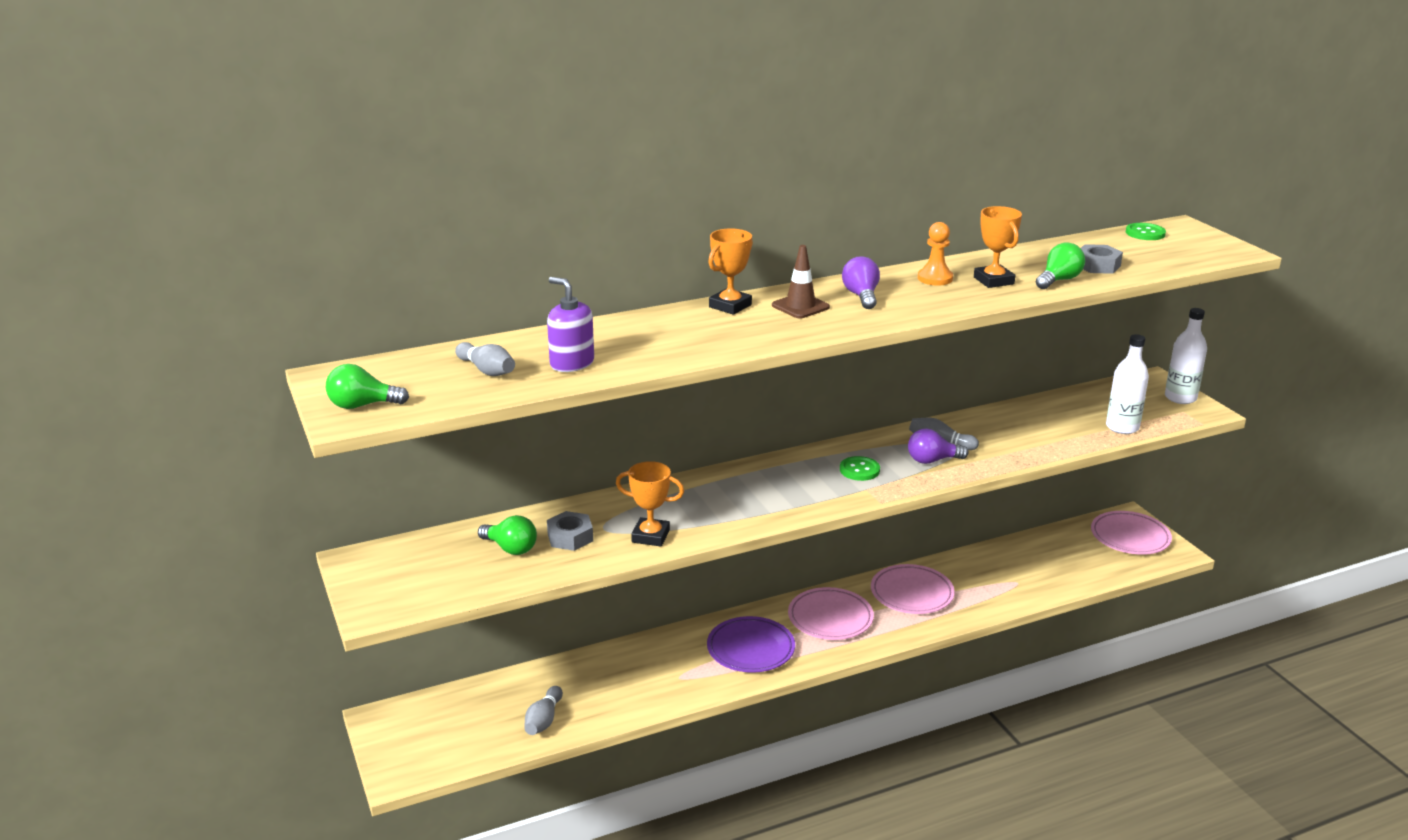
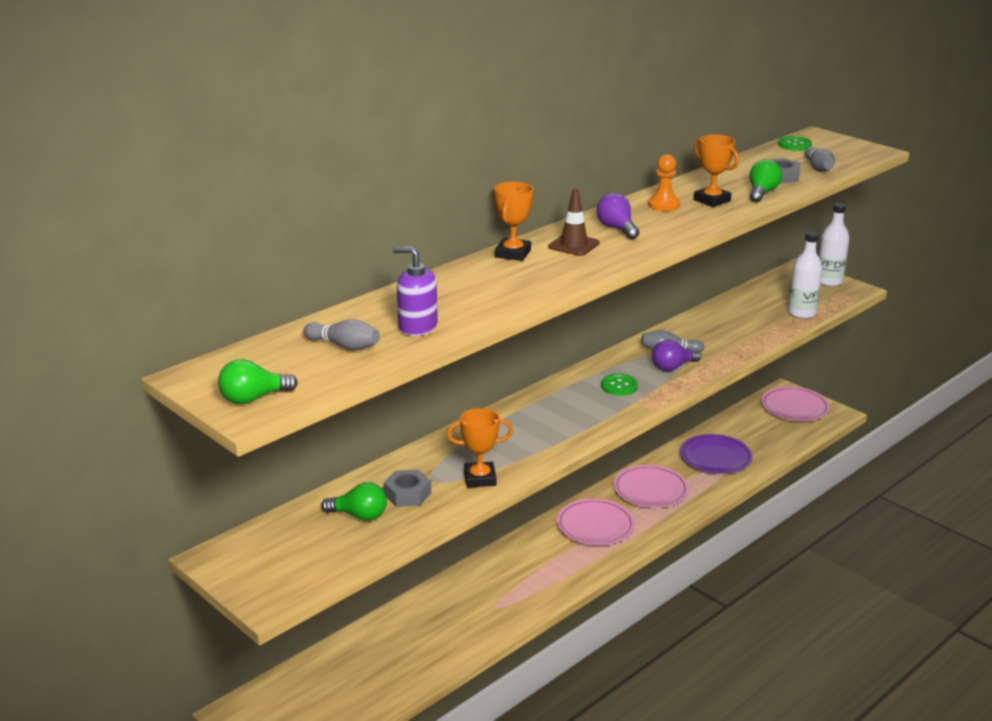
camera: 20 degrees left, 0 degrees up
grey bowling pin [524,686,563,735] -> grey bowling pin moved to [805,147,835,172]
purple plate [707,616,795,673] -> purple plate moved to [680,434,752,474]

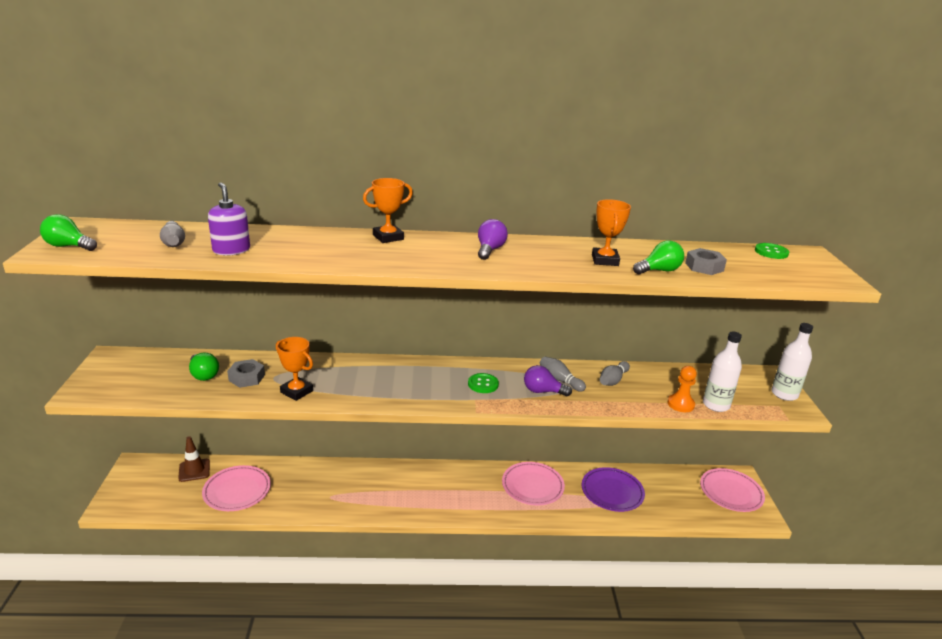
camera: 40 degrees right, 0 degrees up
brown traffic cone [548,189,600,256] -> brown traffic cone moved to [178,436,210,482]
pink plate [557,498,635,545] -> pink plate moved to [202,465,271,511]
orange pawn [648,154,680,211] -> orange pawn moved to [667,366,697,412]
grey bowling pin [805,147,835,172] -> grey bowling pin moved to [600,361,630,386]

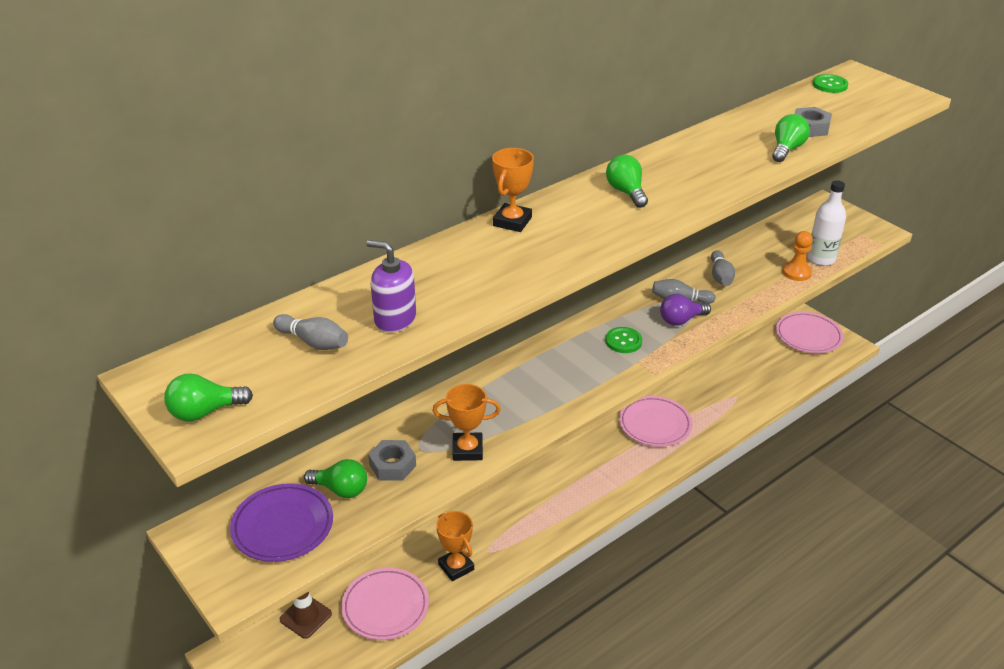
camera: 35 degrees left, 10 degrees up
purple light bulb [478,219,508,260] -> green light bulb [606,154,648,208]
purple plate [582,467,645,512] -> purple plate moved to [230,483,333,562]
orange trophy [592,199,631,266] -> orange trophy moved to [436,511,474,581]
white bottle [771,323,813,401] -> none

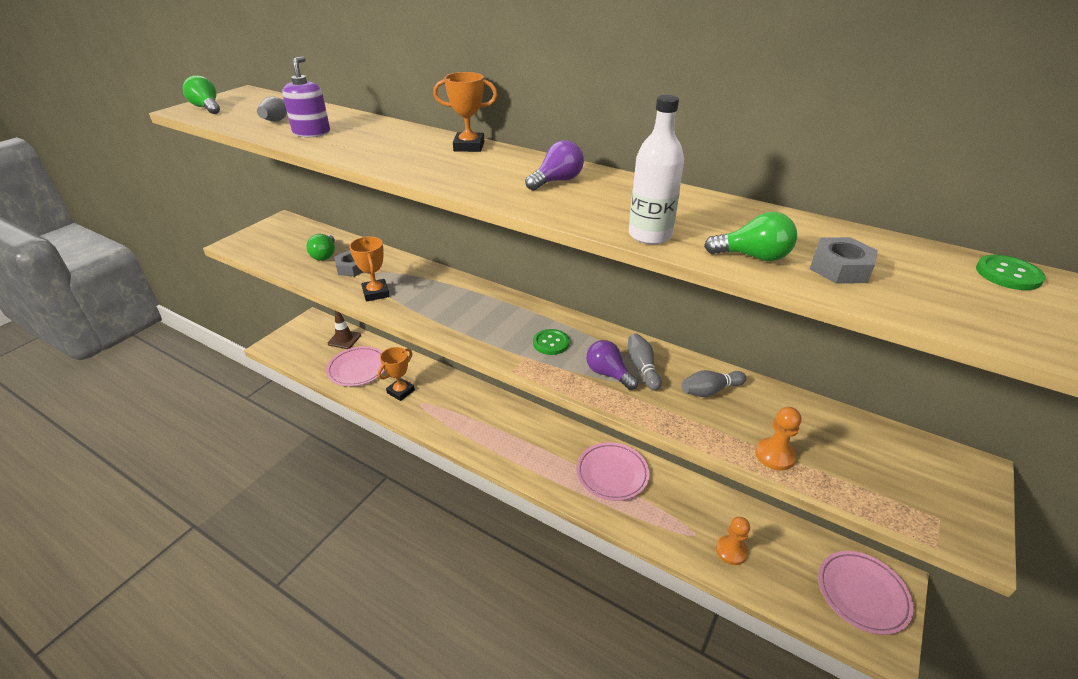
camera: 70 degrees right, 0 degrees up
purple plate [230,483,333,562] -> none
green light bulb [606,154,648,208] -> purple light bulb [525,140,584,191]
white bottle [807,180,846,266] -> white bottle moved to [629,95,684,244]
none -> orange pawn [716,517,750,565]

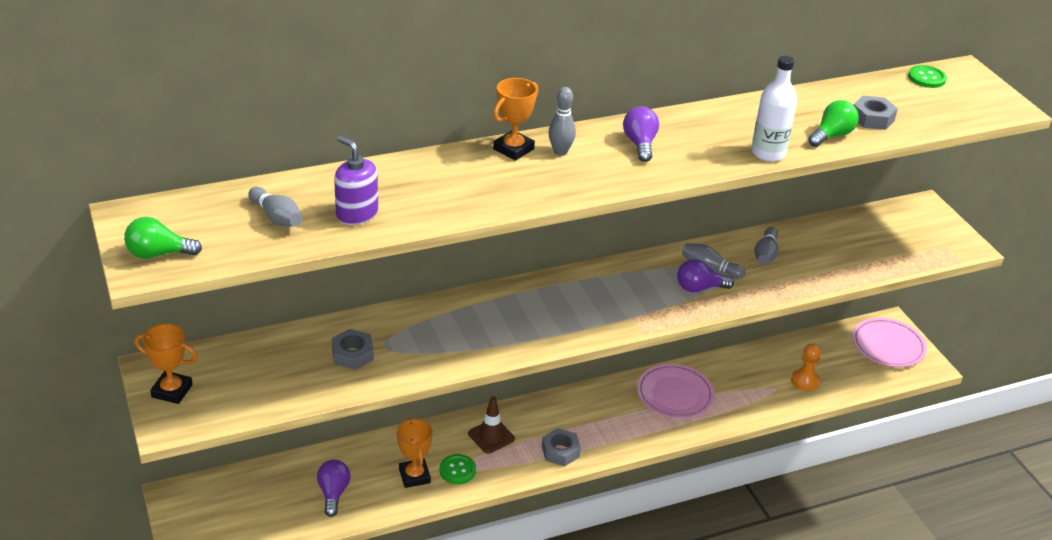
camera: 55 degrees left, 0 degrees up
green light bulb [307,234,335,261] -> none
pink plate [326,346,385,386] -> purple light bulb [317,460,350,517]
brown traffic cone [328,311,361,349] -> brown traffic cone moved to [468,396,515,454]
orange trophy [349,236,390,302] -> orange trophy moved to [134,324,197,404]
green button [533,329,569,355] -> green button moved to [439,454,476,484]
orange pawn [755,407,802,471] -> none
none -> grey nut [542,428,581,466]
none -> grey bowling pin [548,87,576,156]

